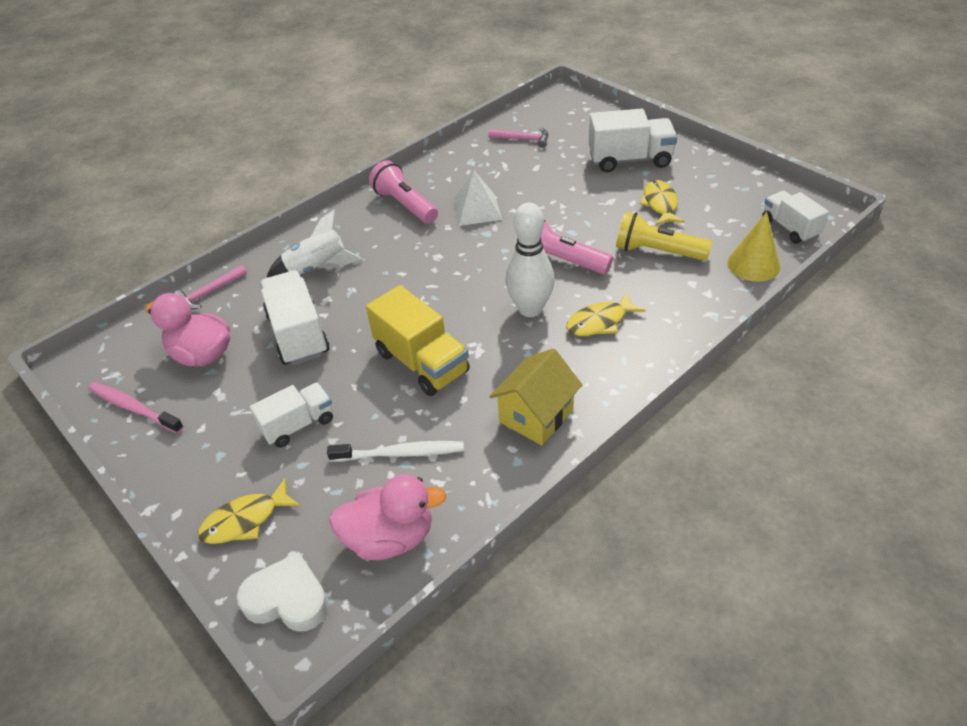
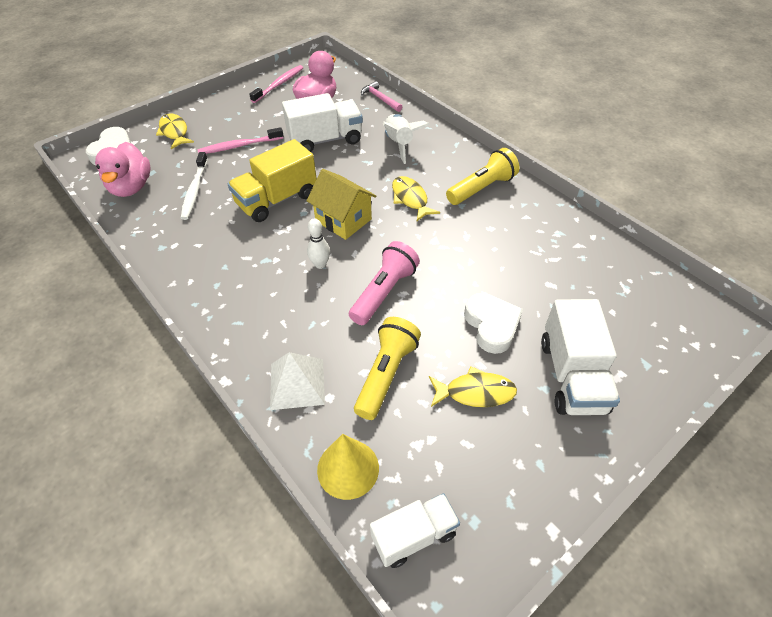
camera: 90 degrees right, 5 degrees up
white truck [250,382,333,447] -> pink toothbrush [197,127,283,154]
pink flashlight [369,160,438,224] -> yellow flashlight [446,148,519,205]
white pyramid [453,171,502,226] -> white pyramid moved to [270,352,325,410]
pink hammer [488,128,548,148] -> none
yellow house [489,348,582,445] -> yellow house moved to [307,169,376,240]
white bowling pin [505,203,555,317] -> white bowling pin [307,219,330,269], size x0.53
yellow fish [566,292,646,336] -> yellow fish moved to [392,176,440,221]
none -> white heart [464,293,523,354]

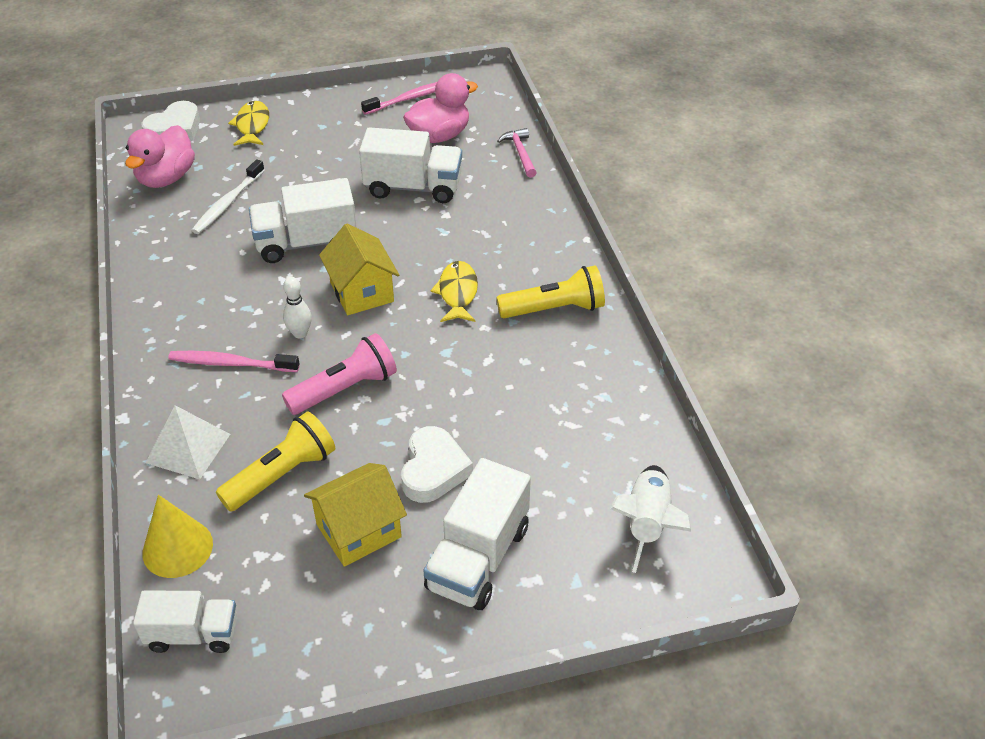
camera: 25 degrees right, 5 degrees down
pink toothbrush [197,127,283,154] -> pink toothbrush moved to [168,351,299,372]
yellow truck [228,139,317,222] -> white truck [249,178,357,263]
white rocket [382,114,430,164] -> white rocket moved to [611,465,691,573]
yellow fish [429,366,517,407] -> yellow house [304,463,407,567]

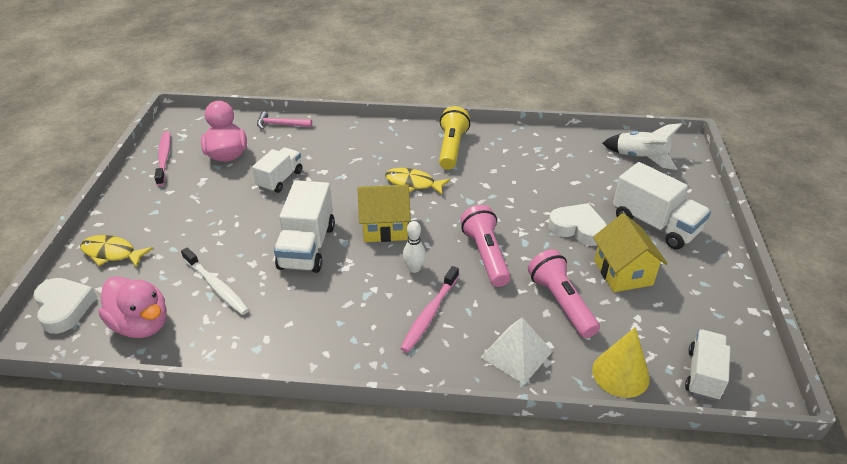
camera: 70 degrees left, 5 degrees down
yellow flashlight [216,412,335,512] -> pink flashlight [528,249,600,338]
white truck [359,127,462,203] -> white truck [252,147,302,193], size x0.65

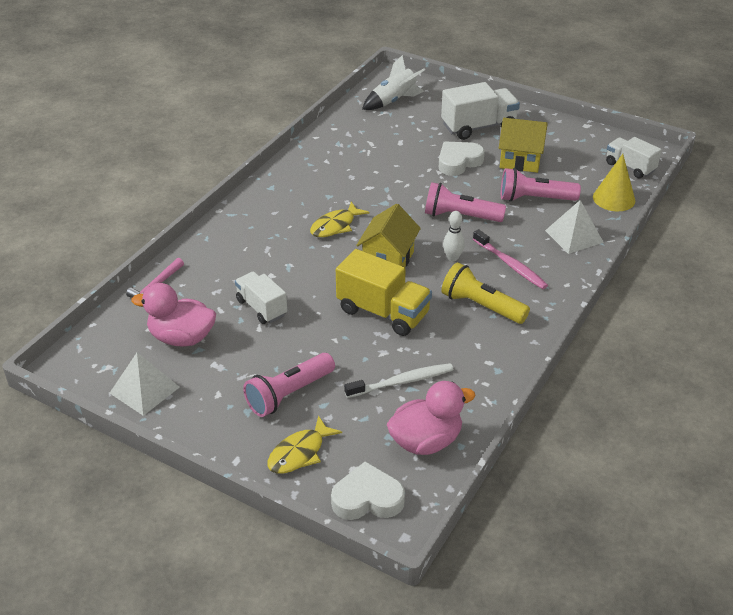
camera: 65 degrees left, 0 degrees up
pink toothbrush [155,131,171,186] -> white pyramid [110,353,180,416]
white truck [274,180,335,273] -> yellow truck [336,249,432,336]
yellow flashlight [439,106,470,170] -> yellow flashlight moved to [441,262,530,324]
none -> pink flashlight [243,353,335,417]

